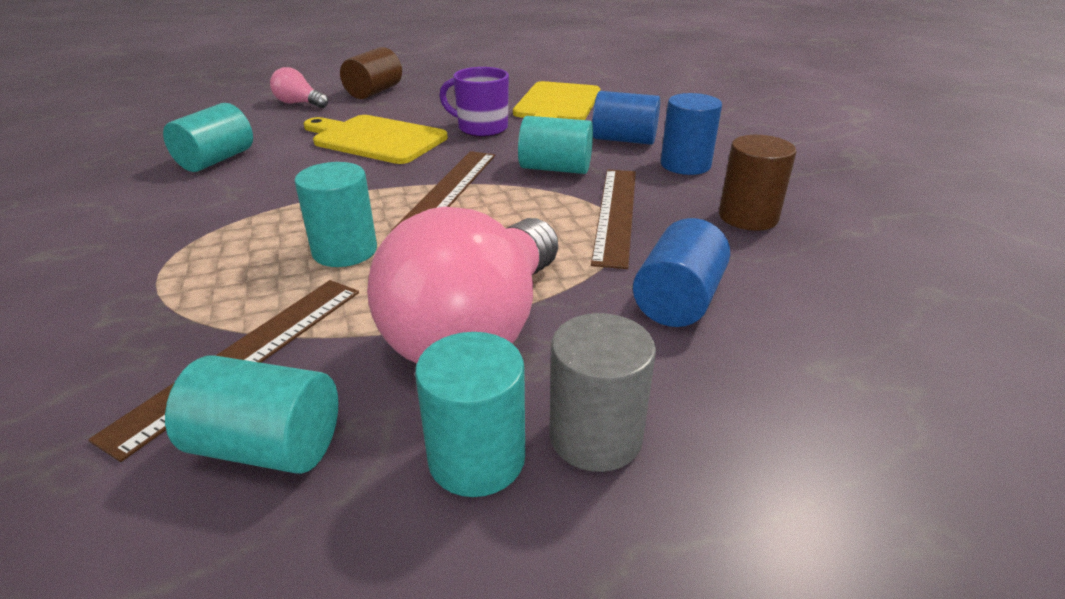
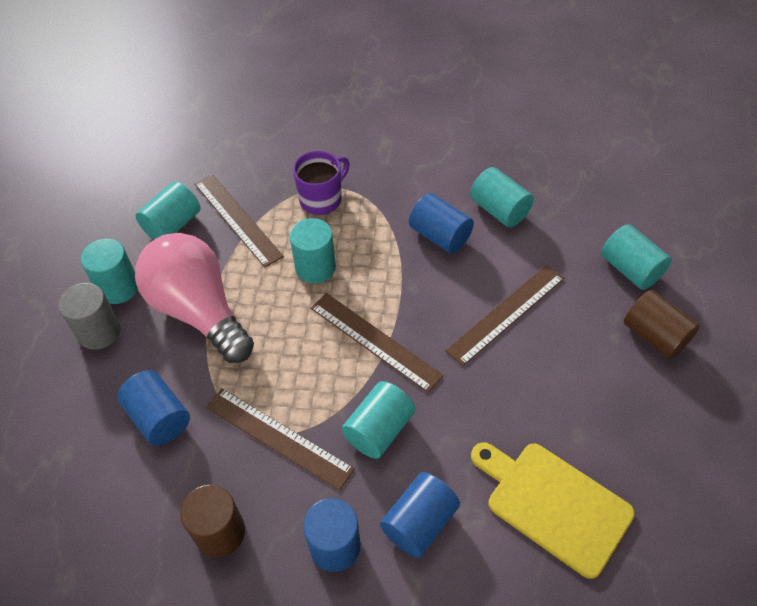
camera: 115 degrees right, 20 degrees up
pink light bulb [270,67,328,108] -> turquoise cylinder [601,224,672,290]
yellow cutting board [304,115,448,164] -> brown ruler [445,265,564,366]
purple mug [439,67,509,137] -> purple mug moved to [293,151,350,215]
none -> blue cylinder [409,193,474,253]

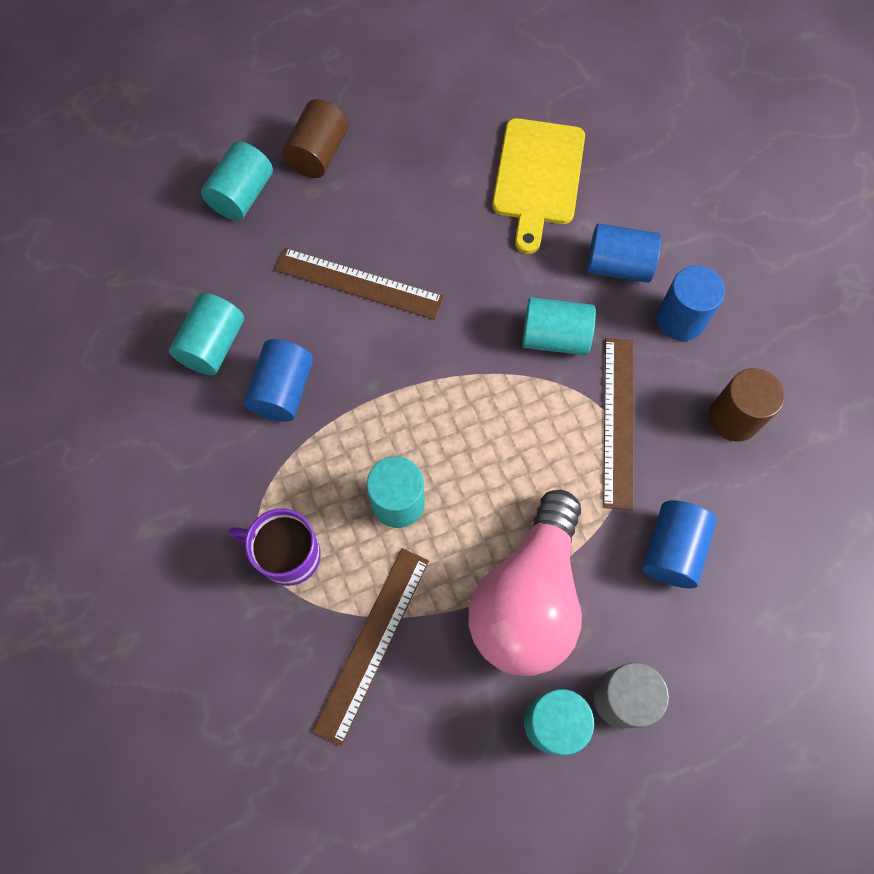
camera: 120 degrees left, 15 degrees up
turquoise cylinder [136,181,201,240] -> none
brown ruler [311,293,444,393] -> none

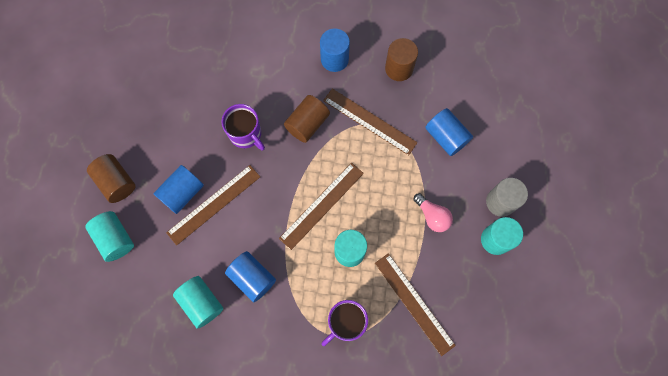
camera: 60 degrees left, 5 degrees up
pink light bulb [469,490,582,676] -> pink light bulb [413,193,453,232], size x0.45
yellow cutting board [492,118,585,254] -> none
turquoise cylinder [522,297,596,355] -> brown cylinder [284,95,330,143]
blue cylinder [587,223,661,283] -> blue cylinder moved to [154,165,204,214]
none -> purple mug [221,104,265,150]
none -> brown ruler [279,163,364,250]

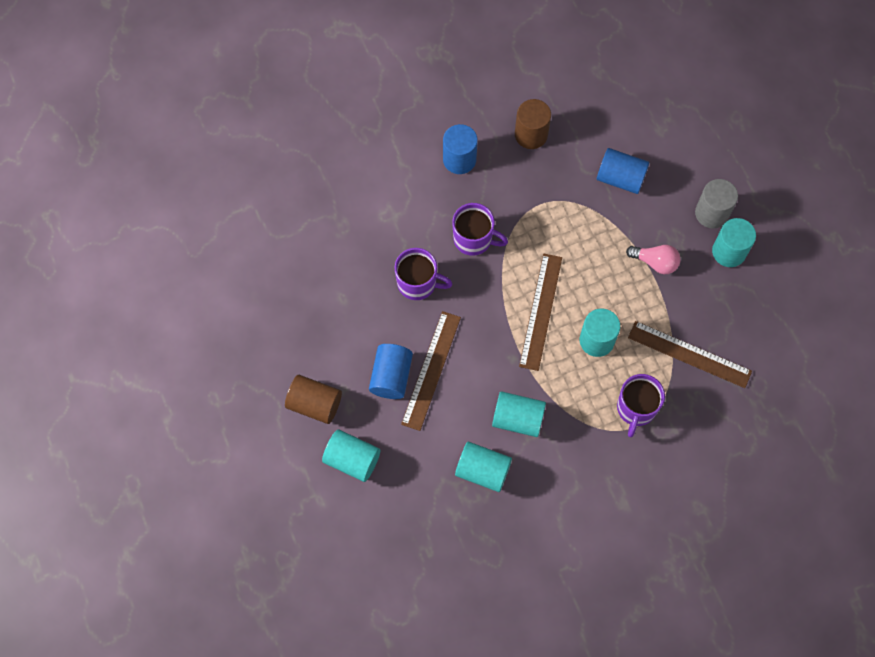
camera: 30 degrees left, 5 degrees down
blue cylinder [225,251,276,302] -> turquoise cylinder [492,391,546,437]
brown cylinder [284,95,330,143] -> purple mug [452,203,508,256]
brown ruler [323,88,418,155] -> none

